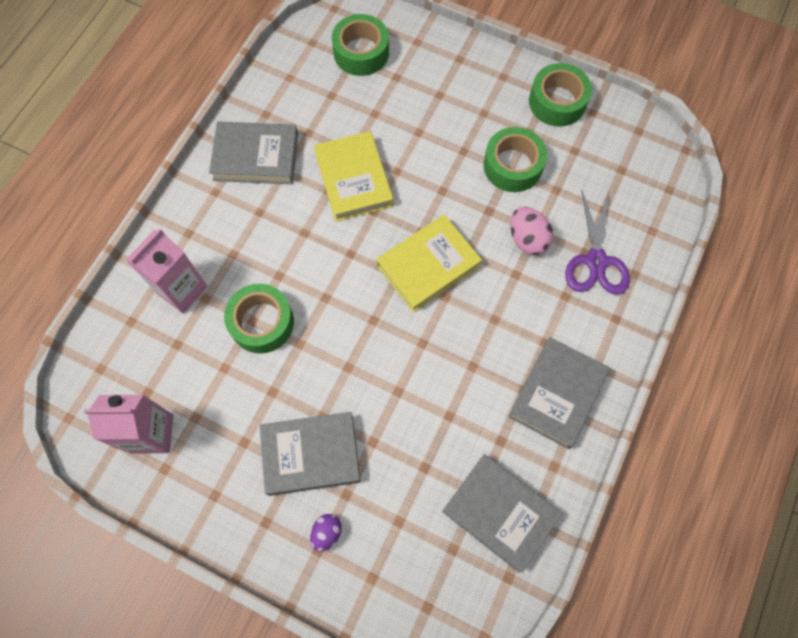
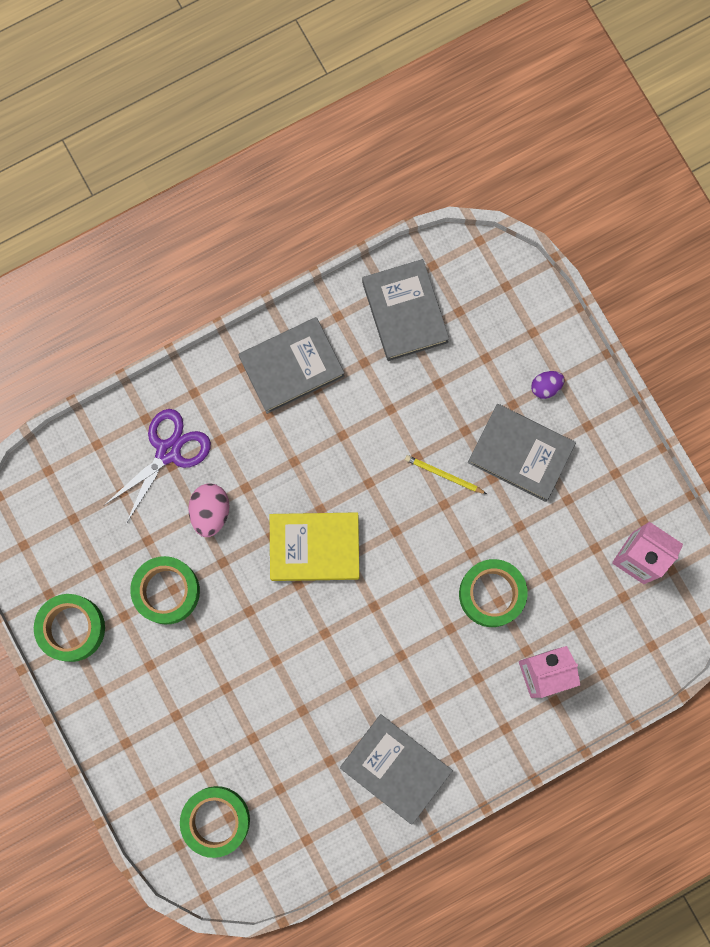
camera: 145 degrees left, 10 degrees up
yellow book [314,131,394,222] -> none
none -> yellow pencil [405,455,487,494]

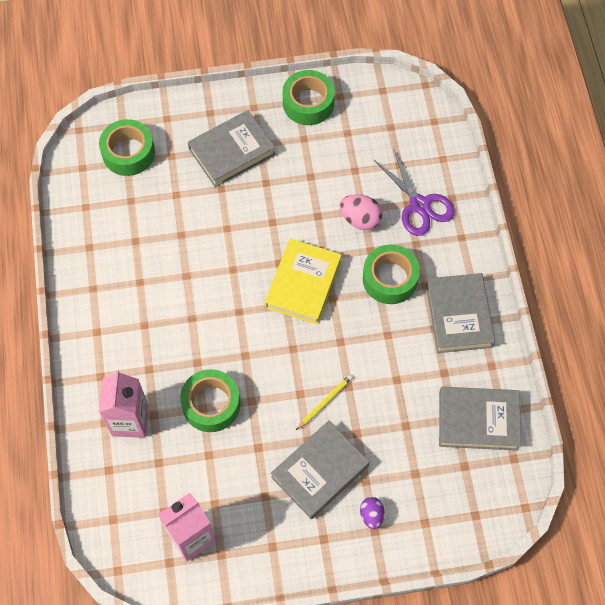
camera: 110 degrees right, 15 degrees down
green tape [130,556,200,624] -> green tape moved to [363,245,420,304]
grey book [340,714,453,825] -> grey book moved to [188,110,276,187]

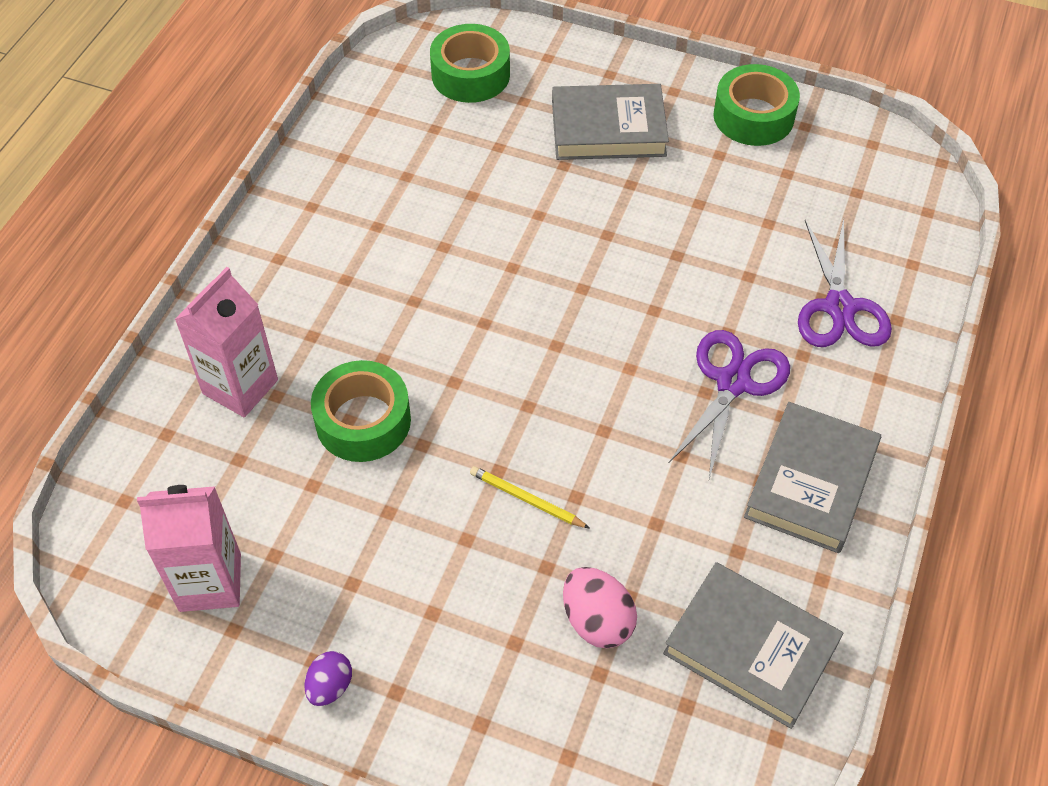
camera: 30 degrees right, 10 degrees down
yellow book [265,239,342,325] -> none
grey book [271,421,370,519] -> none
yellow pencil [296,375,353,430] -> yellow pencil turned 135 degrees counterclockwise [470,466,589,528]
pink egg [339,194,383,230] -> pink egg moved to [563,567,637,648]
purple egg [360,497,384,529] -> purple egg moved to [304,651,352,706]
green tape [363,245,420,304] -> purple scissors [669,330,790,479]

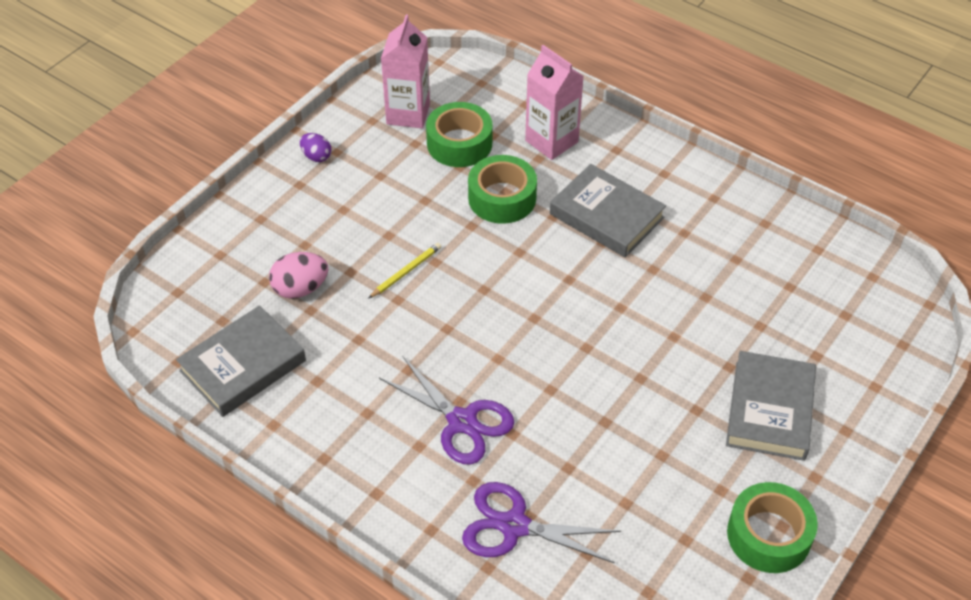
camera: 105 degrees right, 5 degrees down
green tape [430,24,510,103] -> green tape moved to [426,102,493,167]
grey book [744,402,881,553] -> grey book moved to [550,164,666,258]

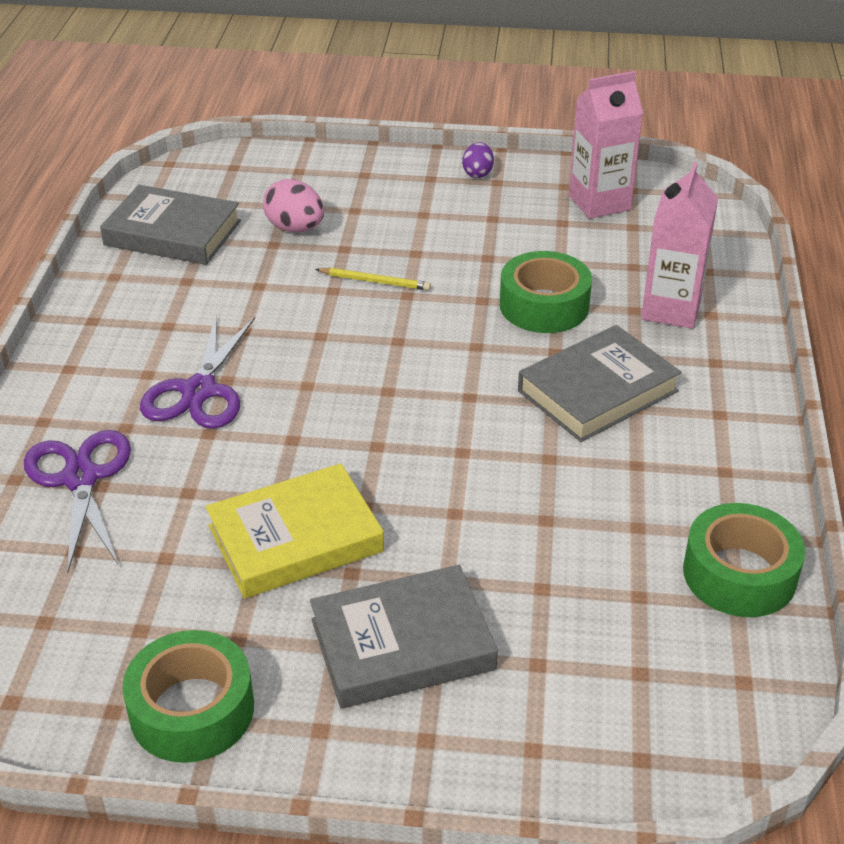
camera: 60 degrees right, 10 degrees down
green tape [426,102,493,167] -> green tape moved to [683,503,805,617]
grey book [550,164,666,258] -> grey book turned 45 degrees clockwise [518,325,682,442]
none -> yellow book [206,463,384,599]

